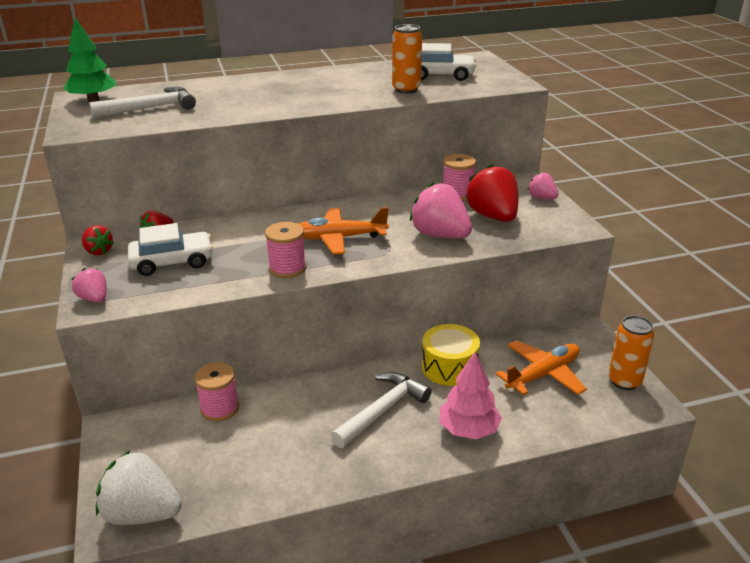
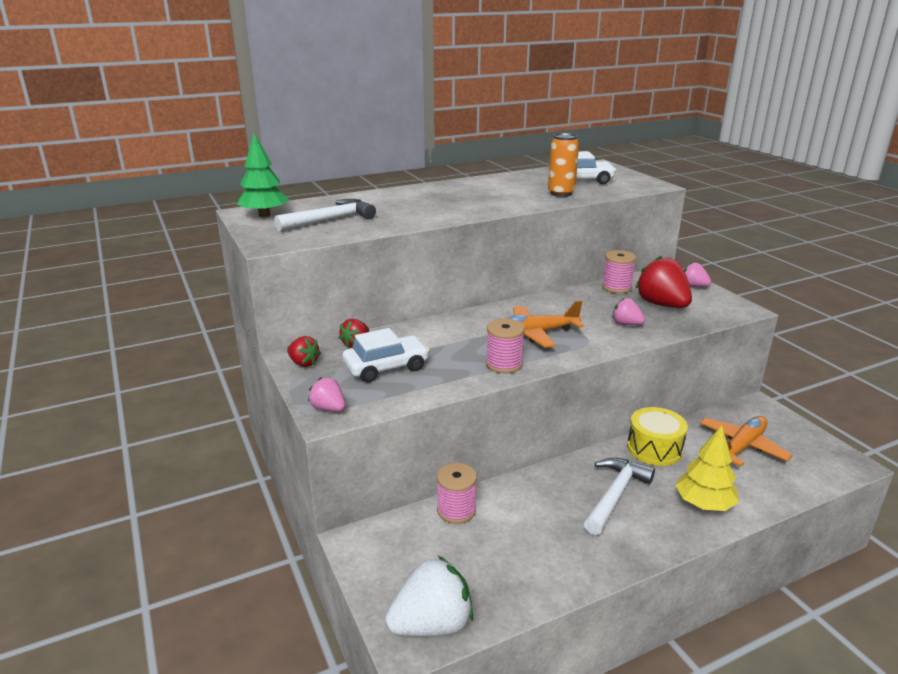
camera: 10 degrees left, 5 degrees down
white strawberry [96,450,182,525] -> white strawberry turned 150 degrees clockwise [385,556,473,637]
pink strawberry [409,182,472,238] -> pink strawberry [612,298,645,325], size x0.53
pink tree [440,352,502,439] -> yellow tree [675,425,739,511]
orange can [609,315,654,390] -> none

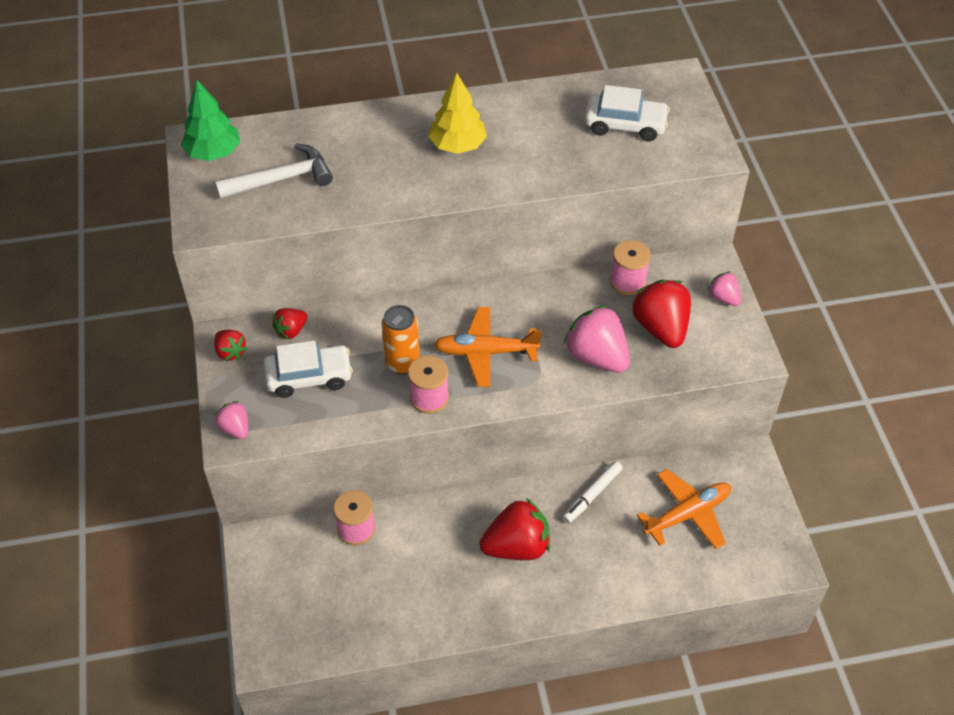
camera: 15 degrees right, 25 degrees up
white strawberry [385,556,473,637] -> none
orange can [548,133,579,197] -> orange can moved to [381,305,420,374]
white hammer [584,458,655,535] -> red strawberry [479,498,550,560]
pink strawberry [612,298,645,325] -> pink strawberry [564,305,630,373], size x1.87
yellow drum [627,407,688,466] -> white marker [563,461,622,523]
yellow tree [675,425,739,511] -> yellow tree moved to [428,73,487,154]

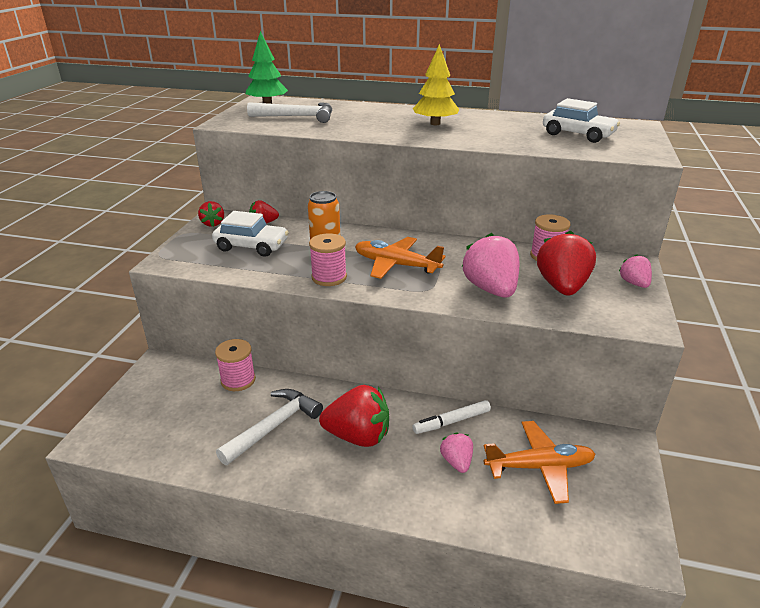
camera: 25 degrees right, 20 degrees down
pink strawberry [215,401,248,439] -> pink strawberry moved to [440,433,473,473]
none -> white hammer [216,389,323,465]

